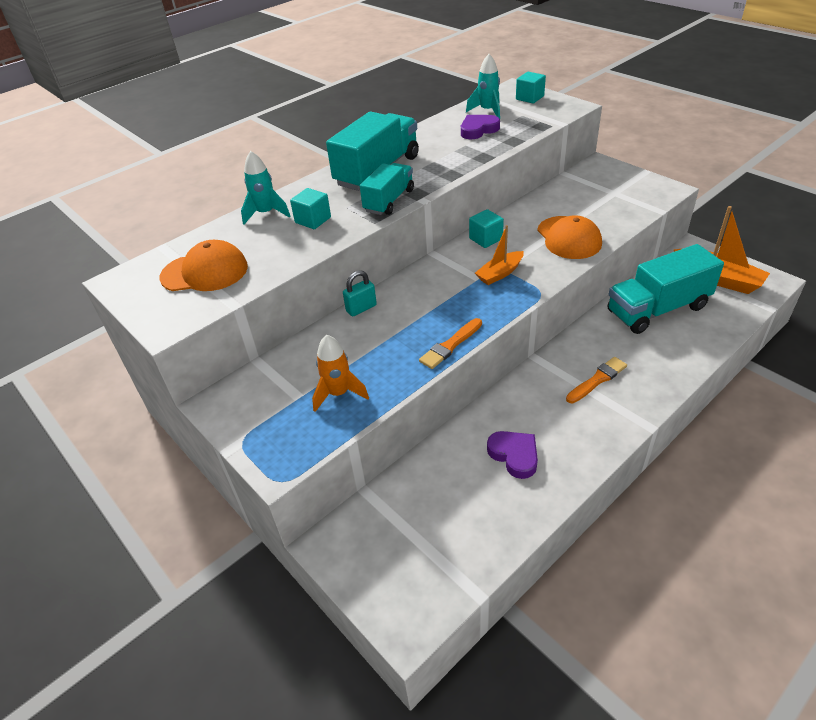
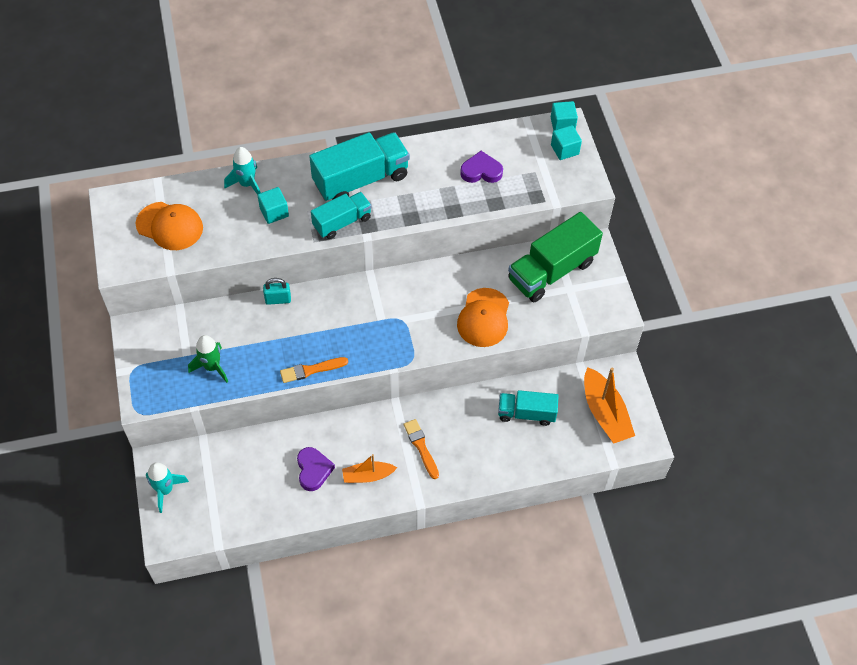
camera: 25 degrees right, 15 degrees up
orange rocket [312,335,369,412] -> green rocket [188,335,228,383]
turquoise rocket [466,54,500,119] -> turquoise rocket moved to [146,462,189,513]
turquoise cube [469,209,504,248] -> turquoise cube moved to [551,101,578,131]
orange boat [475,225,524,285] -> orange boat moved to [342,454,397,483]
orange brush [566,357,627,403] -> orange brush turned 105 degrees counterclockwise [403,419,439,479]
turquoise truck [608,244,724,334] -> turquoise truck [498,390,558,426], size x0.61
none -> green truck [508,212,603,302]

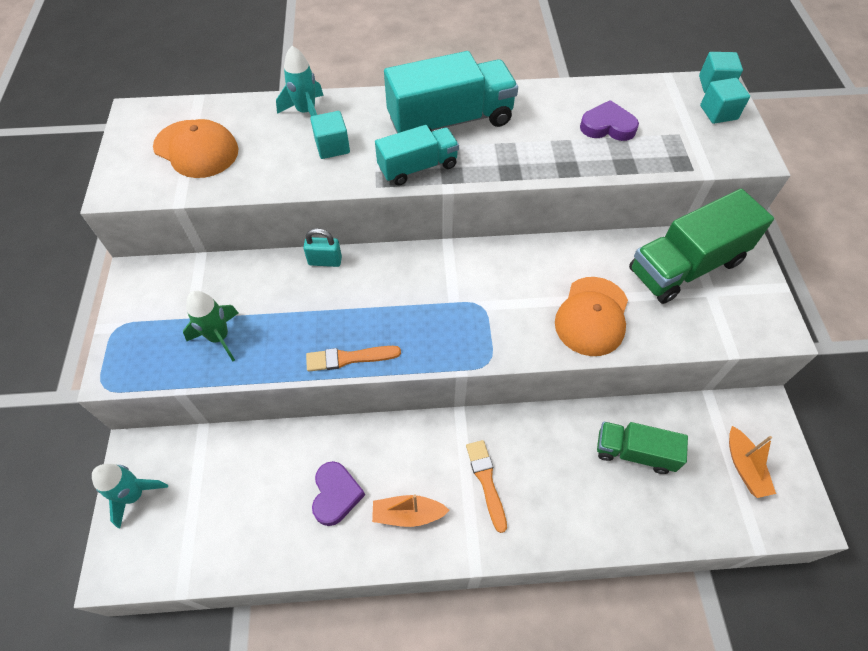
camera: 10 degrees right, 0 degrees up
turquoise truck [498,390,558,426] -> green truck [597,422,688,474]
orange boat [584,367,635,443] -> orange boat [729,426,776,498], size x0.61

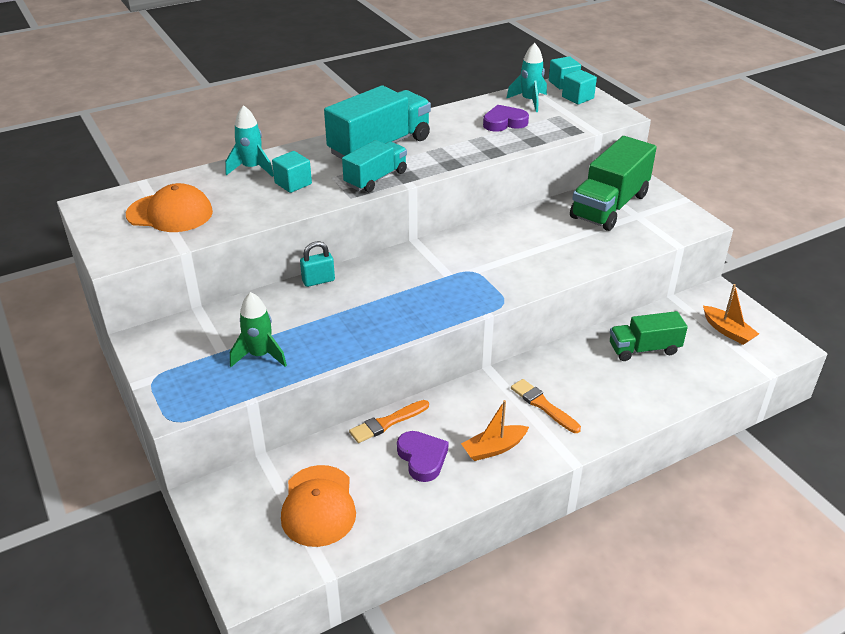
camera: 25 degrees left, 20 degrees down
turquoise rocket [92,464,168,528] -> turquoise rocket moved to [506,43,547,112]
orange brush [306,346,401,372] -> orange brush moved to [349,400,429,443]
orange cap [555,277,628,356] -> orange cap moved to [281,465,356,547]

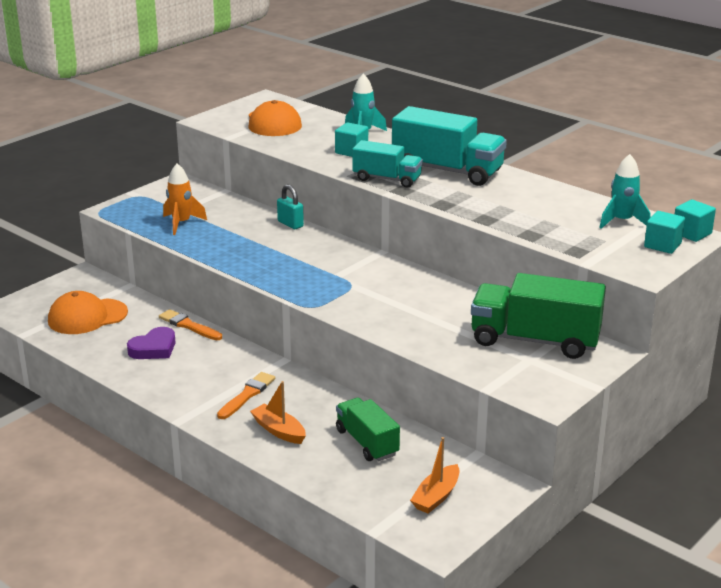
camera: 70 degrees right, 10 degrees down
green rocket [230,292,287,367] -> orange rocket [163,163,207,235]
orange boat [461,400,529,461] -> orange boat moved to [250,381,306,444]
purple heart [483,105,529,132] -> none

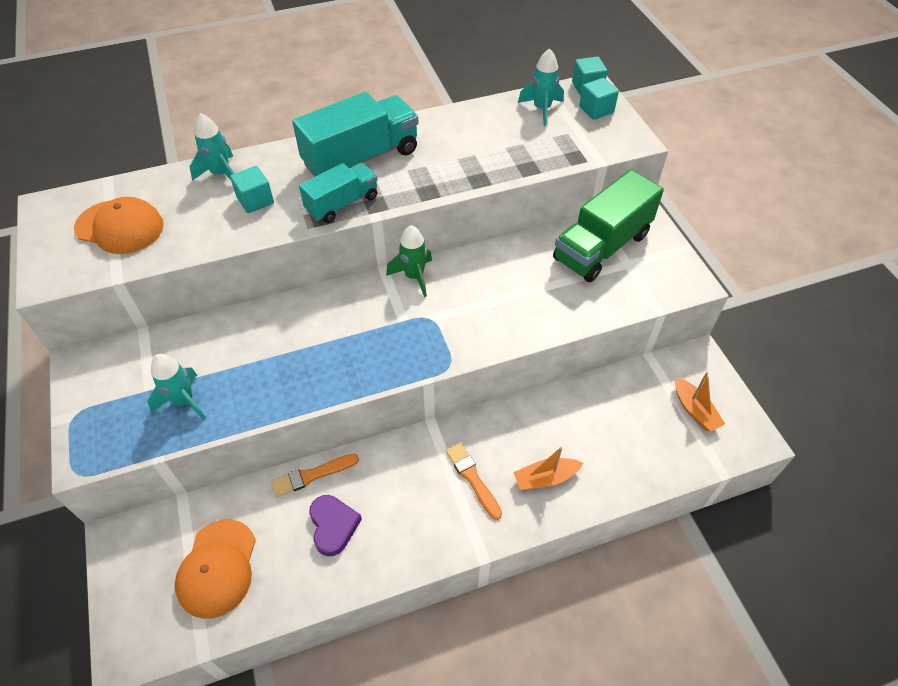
camera: 60 degrees left, 25 degrees up
orange rocket [163,163,207,235] -> turquoise rocket [147,354,206,420]
turquoise padlock [277,184,304,229] -> none
green truck [336,398,400,461] -> none
none -> green rocket [386,225,432,297]

